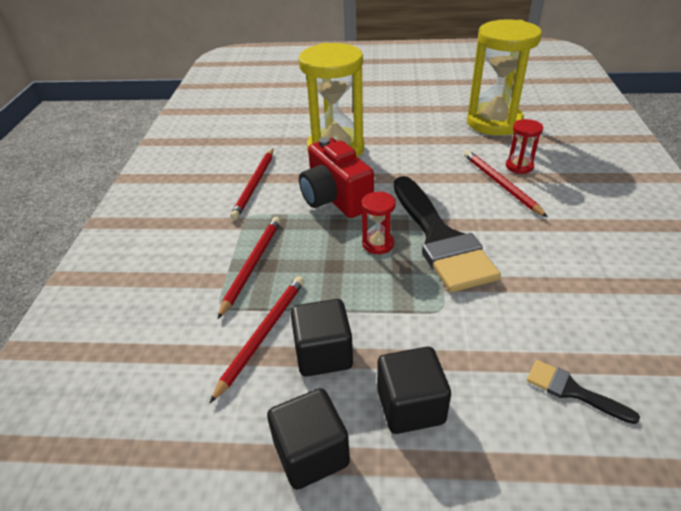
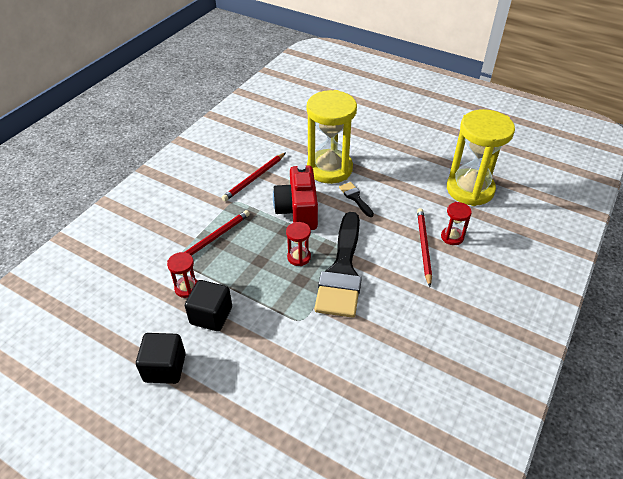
camera: 25 degrees right, 5 degrees up
red pencil [210,276,304,403] -> red hourglass [167,252,198,298]
black cube [377,347,451,434] -> none
black brush [527,360,640,424] -> black brush moved to [339,182,374,217]

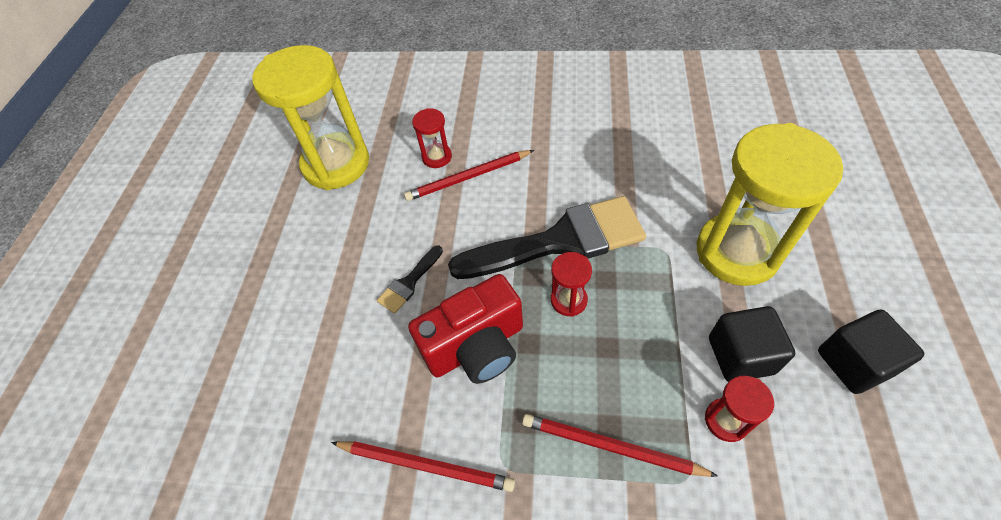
camera: 110 degrees left, 10 degrees up
yellow hourglass [307,90,357,184] -> yellow hourglass moved to [697,123,843,286]

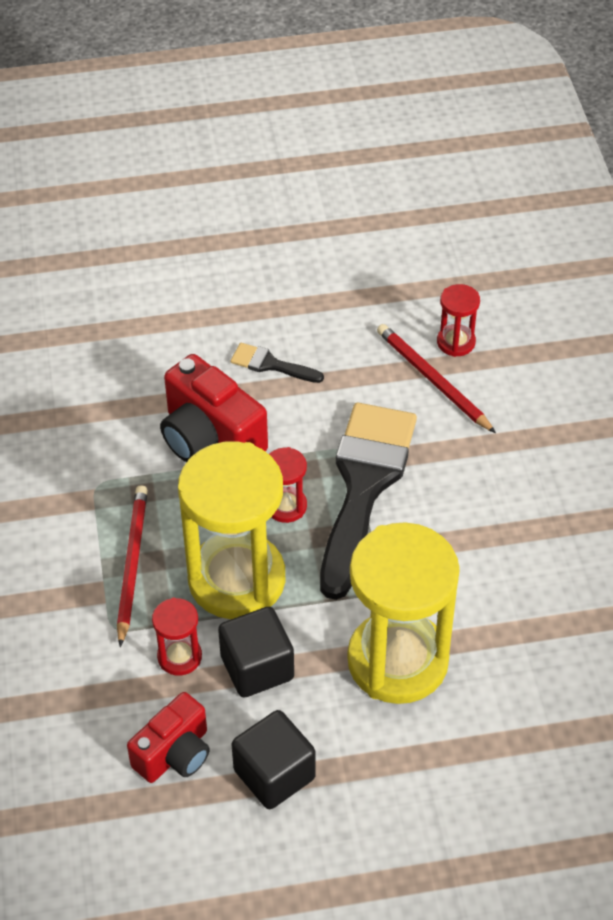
camera: 70 degrees right, 5 degrees down
yellow hourglass [252,45,369,190] -> yellow hourglass moved to [178,441,285,619]
red pencil [331,441,515,492] -> none
black brush [448,196,646,279] -> black brush turned 135 degrees counterclockwise [320,403,417,600]
none -> red camera [127,692,210,783]

